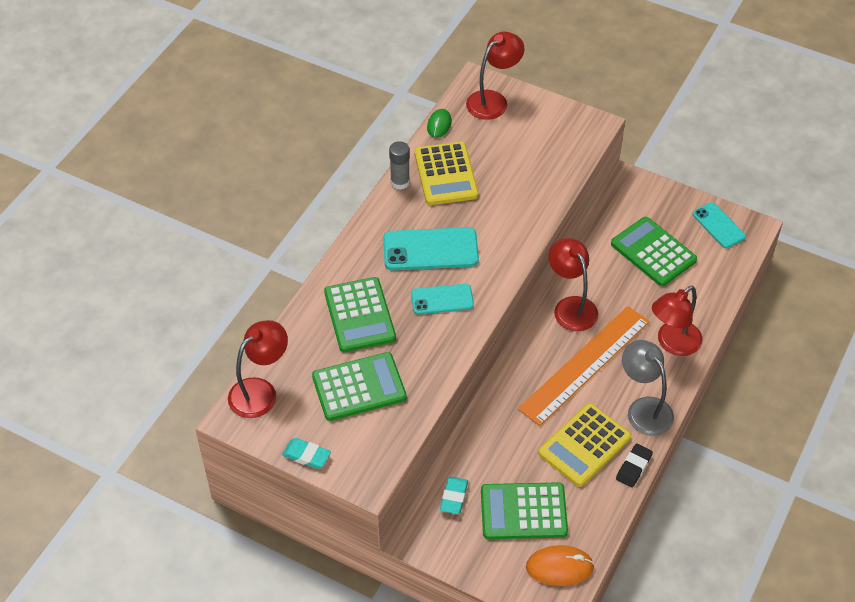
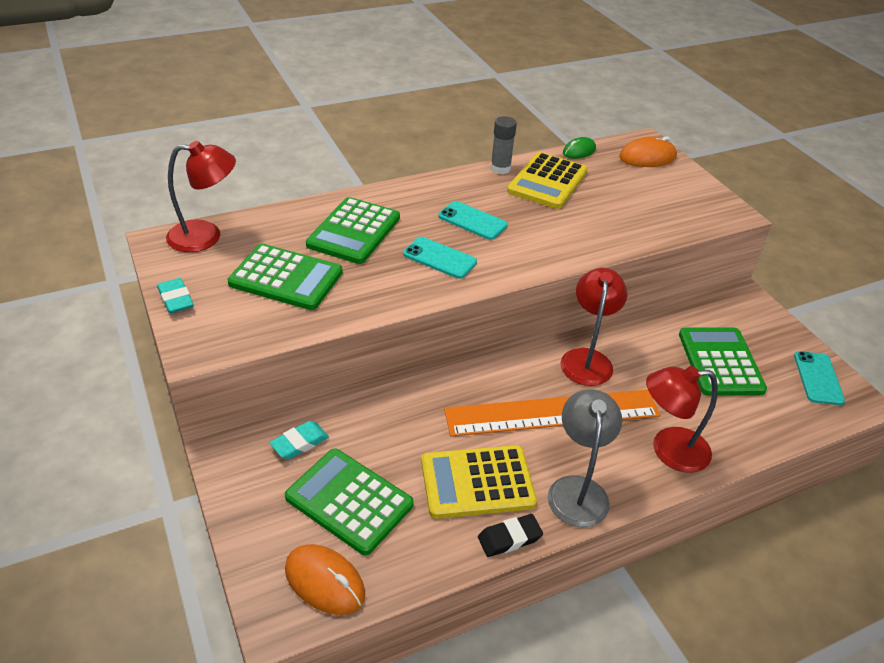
camera: 35 degrees right, 10 degrees down
turquoise phone [383,227,479,270] -> turquoise phone [438,201,508,240], size x0.63
red lamp [466,32,525,120] -> orange mouse [619,136,677,167]

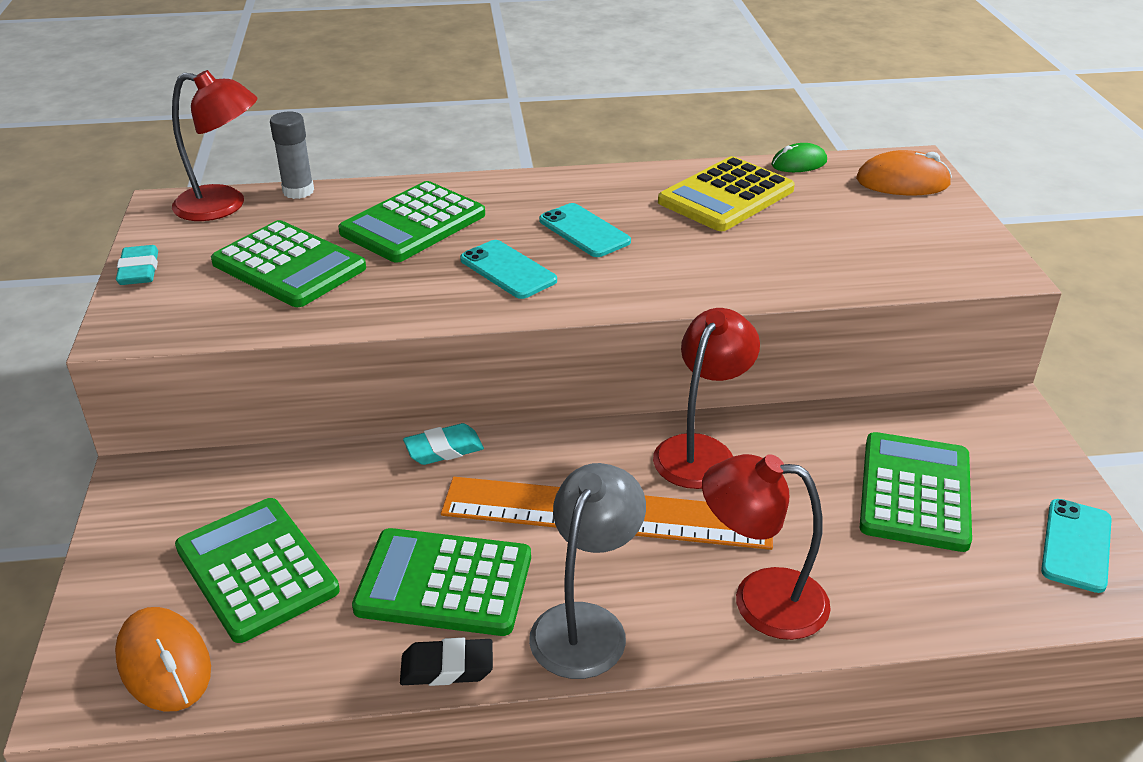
camera: 20 degrees right, 5 degrees down
turquoise eraser [269,421,329,459] -> turquoise eraser moved to [403,423,484,465]
yellow calculator [421,445,537,519] -> green calculator [352,528,531,636]
grey glue stick [491,116,517,174] -> grey glue stick moved to [270,112,314,199]

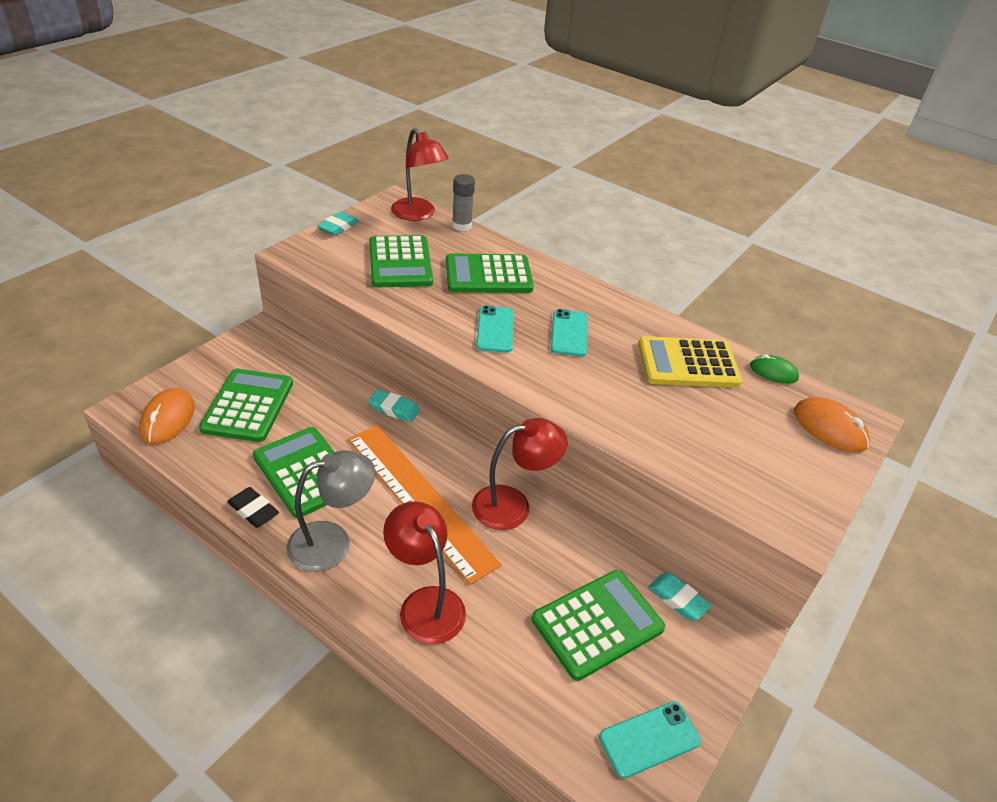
camera: 40 degrees right, 5 degrees up
none -> turquoise eraser [648,573,711,620]

